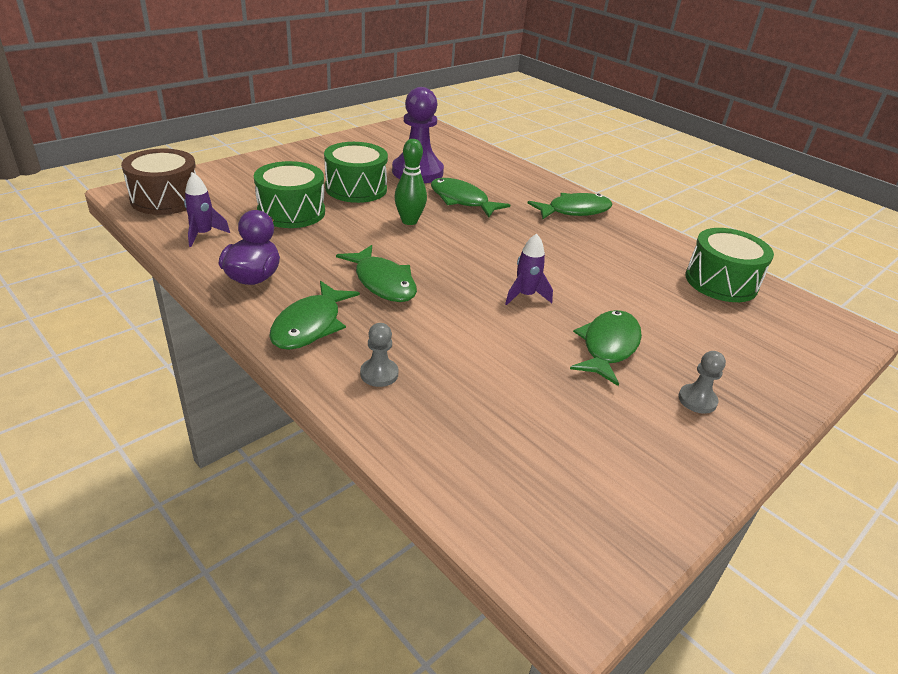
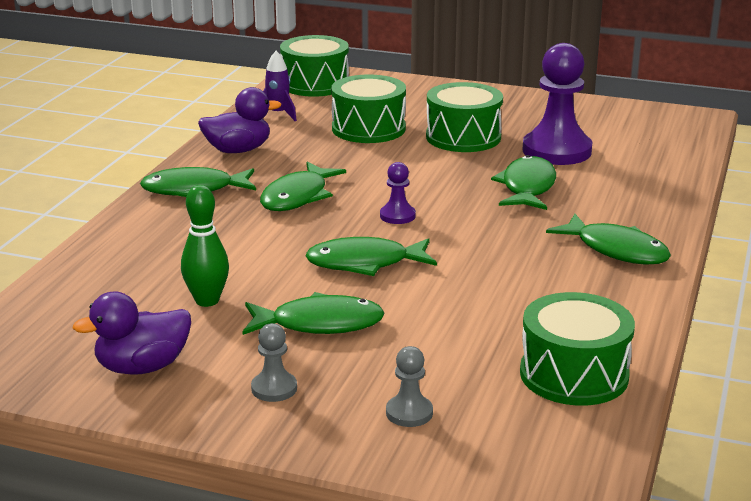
camera: 65 degrees right, 10 degrees down
brown drum [121,148,196,215] -> green drum [280,35,349,97]
grey pawn [360,323,399,387] -> grey pawn moved to [386,346,433,427]
green bowling pin [394,139,427,225] -> green bowling pin moved to [181,185,229,307]
purple rocket [505,234,553,305] -> green fish [305,237,437,276]
none -> purple duck [73,292,191,375]
none -> purple pawn [380,162,416,224]

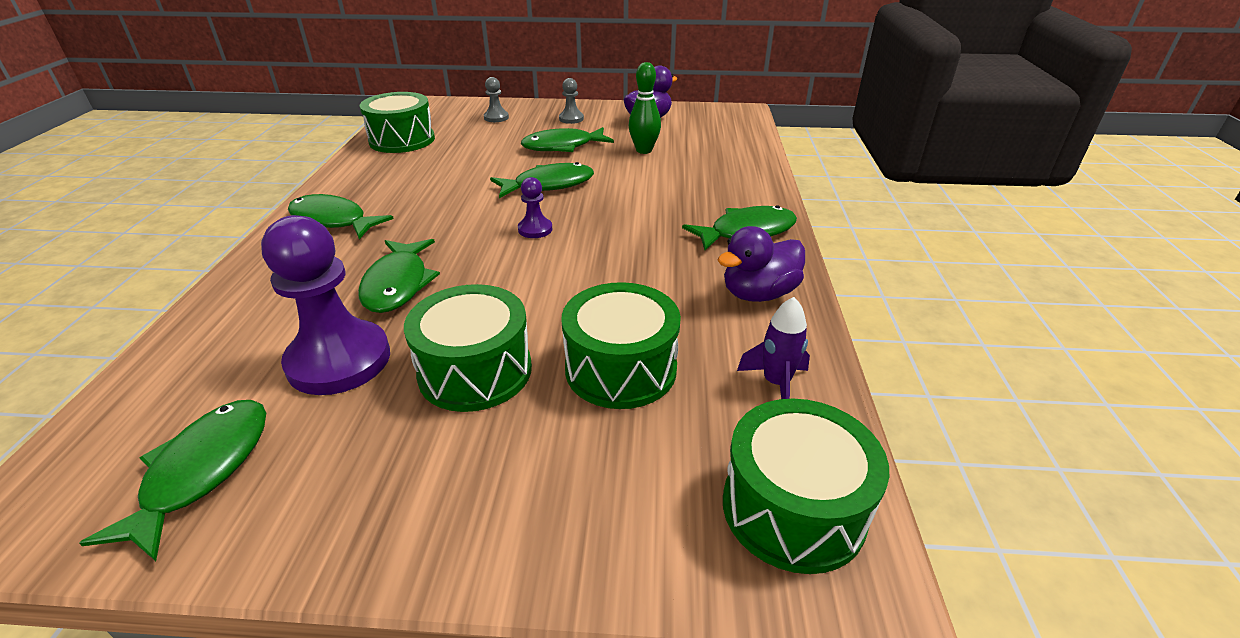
camera: 165 degrees right, 10 degrees up
green fish [260,162,346,211] -> green fish moved to [79,400,266,561]

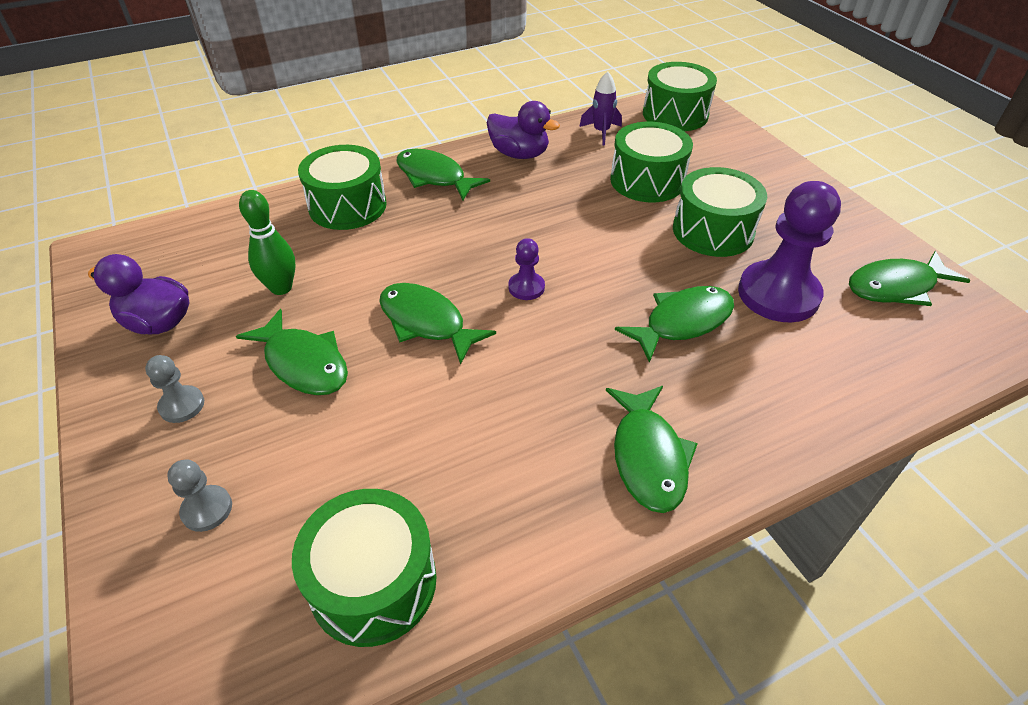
camera: 120 degrees left, 10 degrees up
none -> green drum [298,145,387,230]

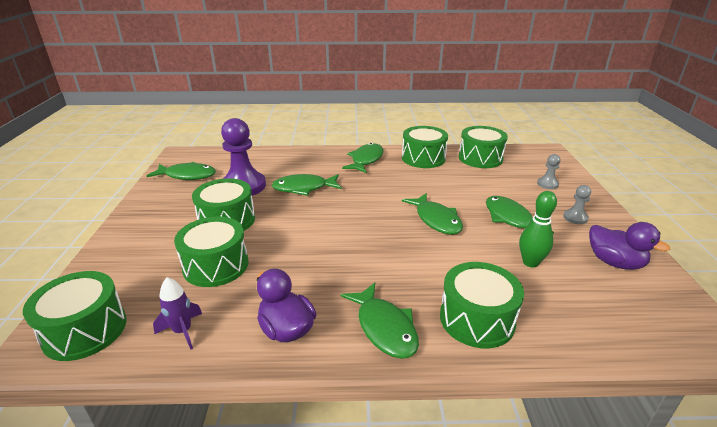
camera: 155 degrees left, 15 degrees down
purple pawn [508,238,545,300] -> none
none -> green drum [402,126,448,168]

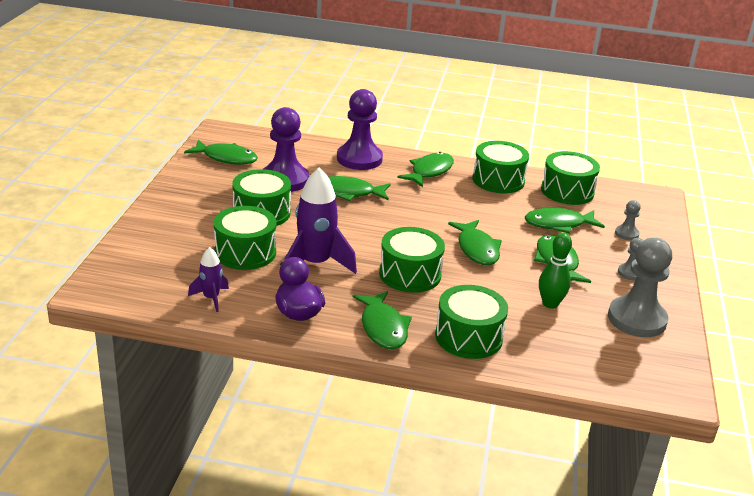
camera: 10 degrees right, 0 degrees up
green drum [23,271,127,361] -> green drum moved to [379,227,445,293]
purple duck [589,222,671,270] -> grey pawn [608,238,672,337]
none -> purple rocket [284,167,357,274]
none -> purple pawn [337,89,383,170]
none -> green fish [525,208,605,234]

